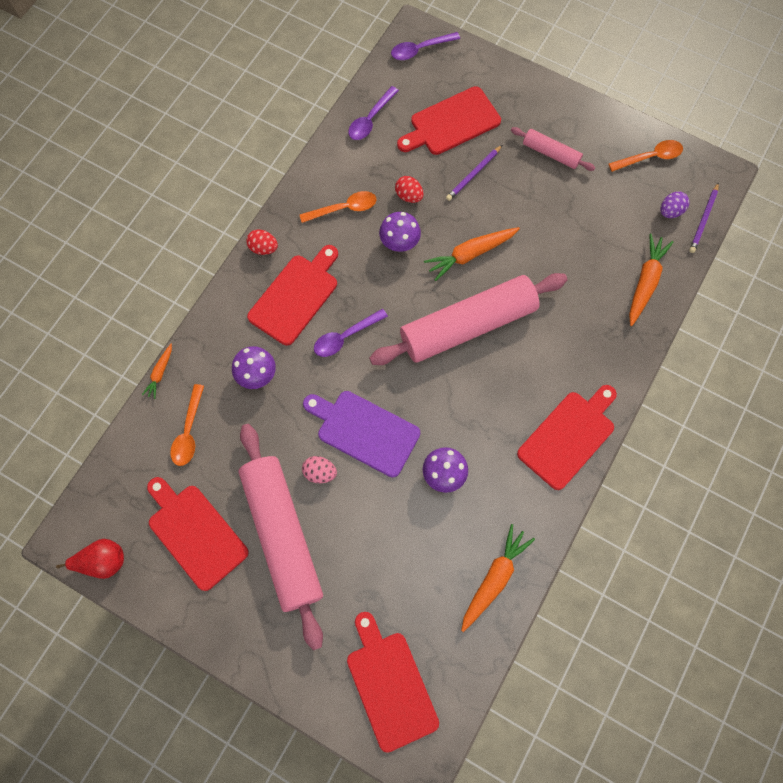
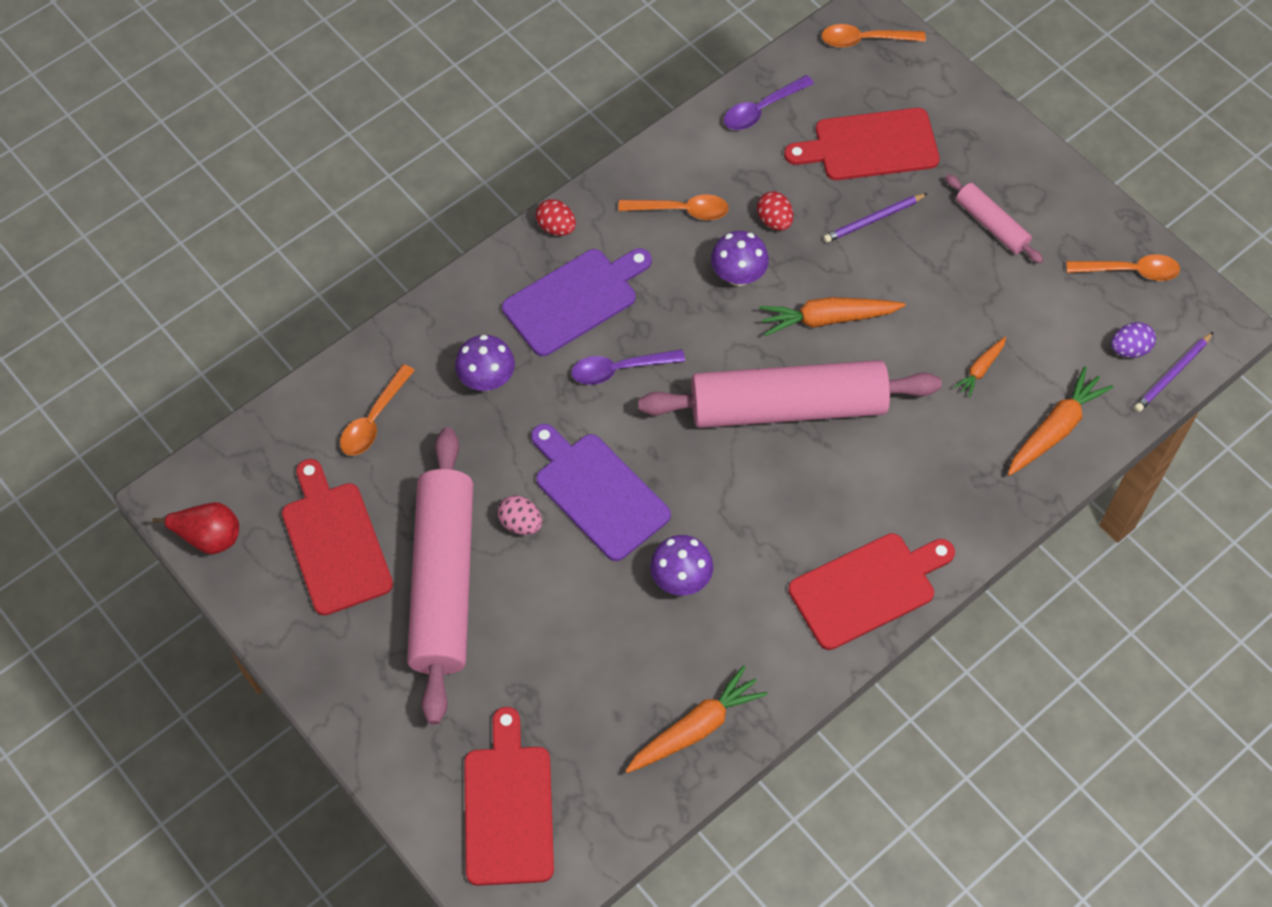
camera: 20 degrees right, 10 degrees down
orange carrot [142,344,172,399] -> orange carrot moved to [953,337,1006,398]
red cutting board [247,245,338,346] -> purple cutting board [502,248,652,356]
purple spoon [391,32,460,60] -> orange spoon [821,24,926,48]

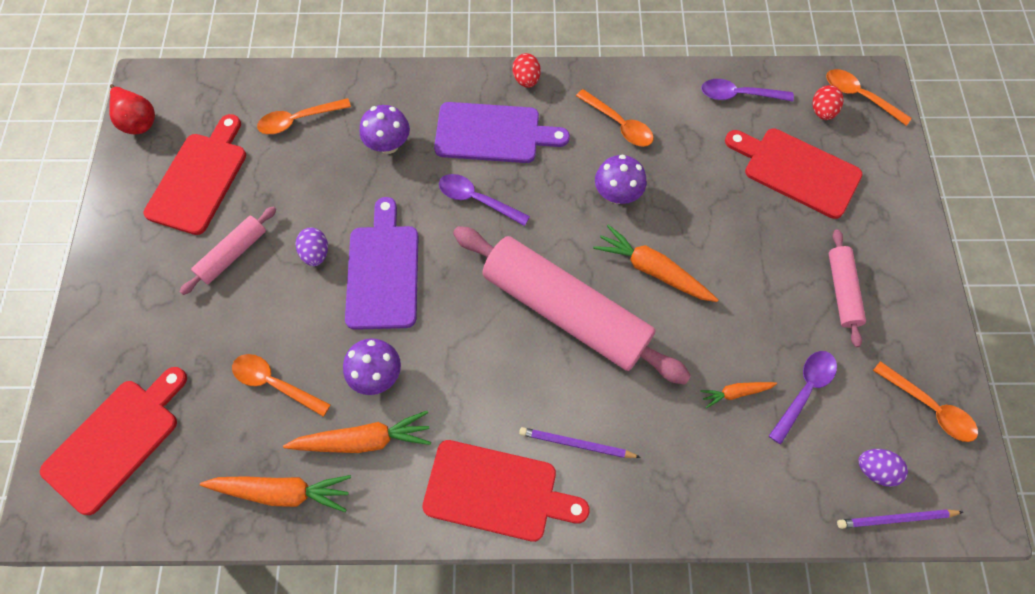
camera: 40 degrees right, 5 degrees up
pink rolling pin [407,427,473,725] -> pink rolling pin [180,206,276,295], size x0.47
pink egg [497,496,542,535] -> purple egg [296,228,328,266]
red egg [757,191,793,231] -> red egg moved to [813,85,843,120]
purple pencil [823,193,928,243] -> purple pencil moved to [519,427,641,458]
orange carrot [1008,366,1113,476] -> orange carrot moved to [283,411,431,453]
none -> orange spoon [232,354,331,417]
none -> purple spoon [769,351,837,444]

